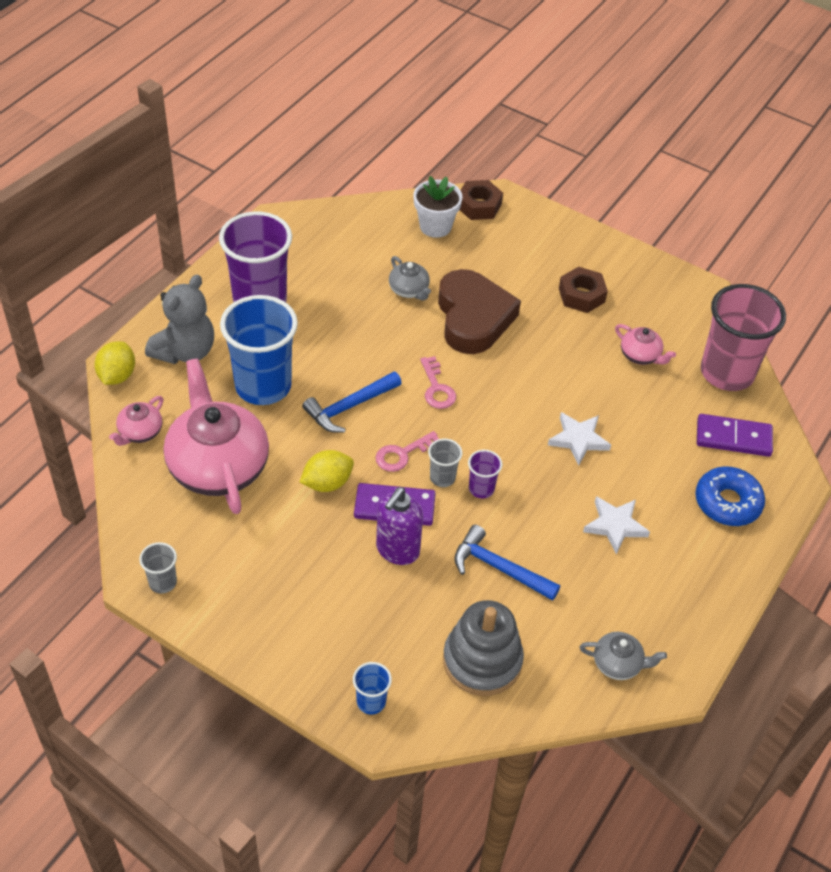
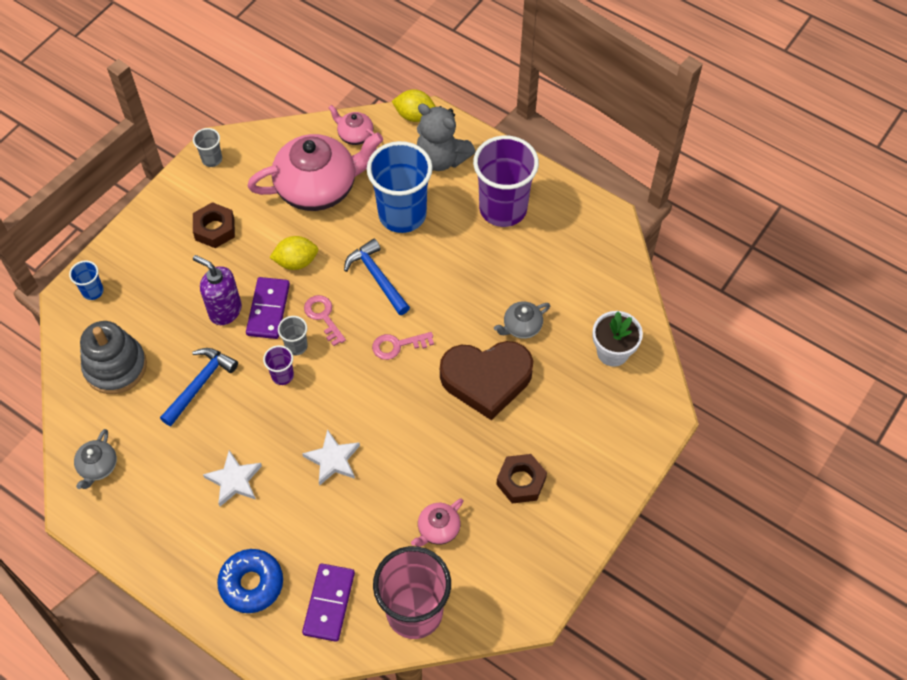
camera: 95 degrees right, 10 degrees up
yellow lemon [300,450,354,492] -> yellow lemon turned 75 degrees counterclockwise [269,236,318,270]
brown nut [460,180,503,220] -> brown nut moved to [193,202,235,248]

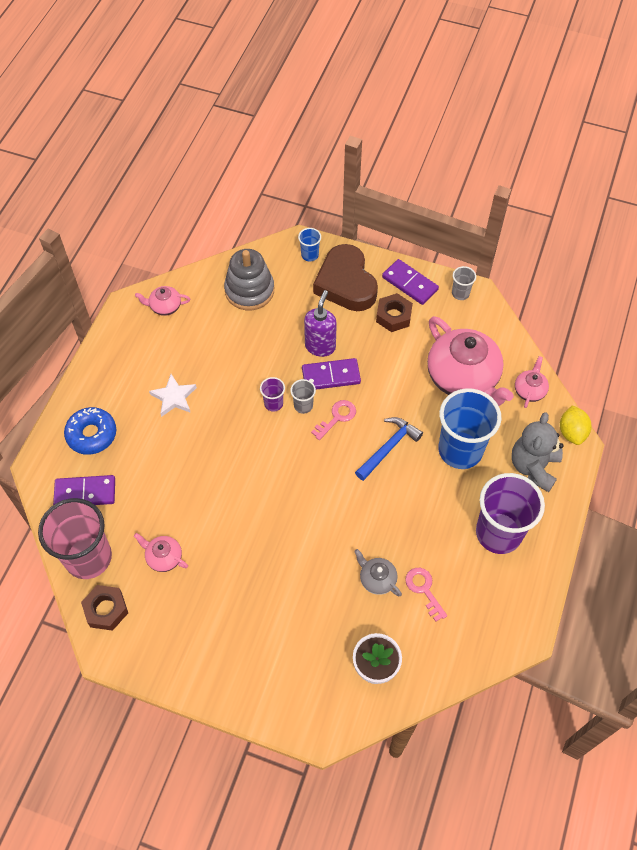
camera: 75 degrees right, 0 degrees up
grey teapot [74,429,117,489] -> pink teapot [135,286,190,316]
blue hammer [160,348,238,426] -> none
yellow lemon [269,236,318,270] -> none
white star [302,429,360,486] -> none
pink key [372,332,434,360] -> pink key moved to [405,568,447,622]
brown heart [440,341,533,420] -> brown heart moved to [313,244,378,311]
brown nut [496,454,547,503] -> brown nut moved to [81,585,128,631]
none -> purple domino [382,259,439,305]

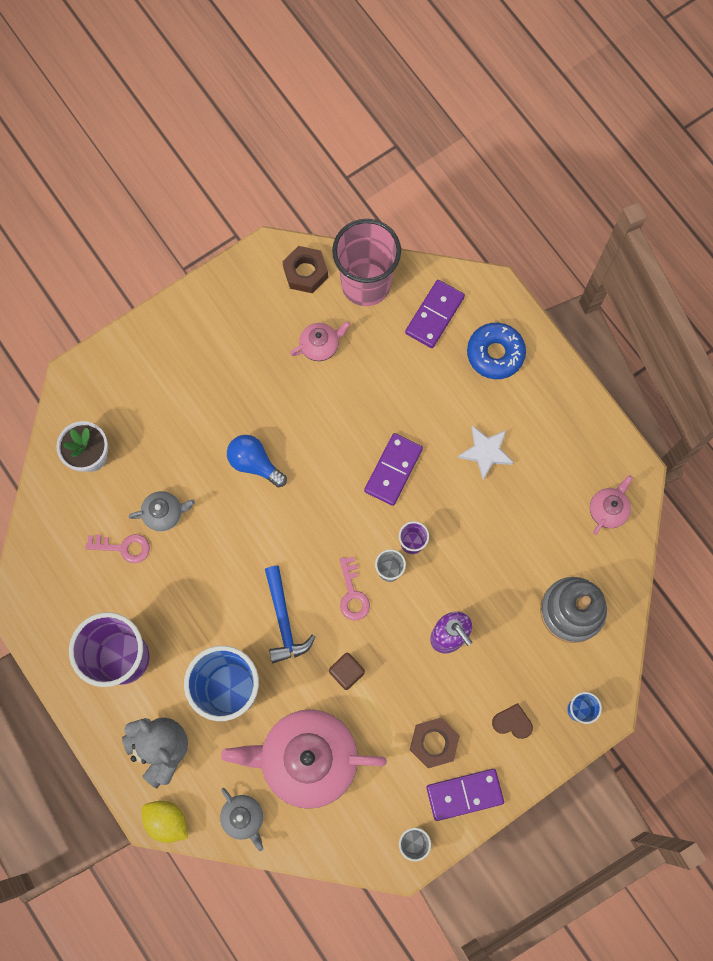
camera: 125 degrees right, 15 degrees up
purple domino [302,358,361,389] -> purple domino moved to [364,433,423,506]
brown heart [313,244,378,311] -> brown heart [492,703,533,739], size x0.41
pink teapot [515,356,549,408] -> grey teapot [220,788,264,851]
none -> blue light bulb [227,435,287,488]
none -> brown cube [329,653,365,690]

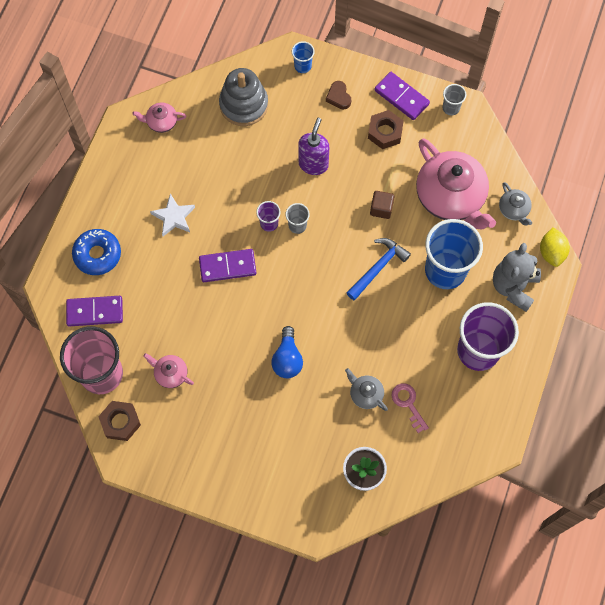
camera: 125 degrees left, 5 degrees down
grey teapot [220,788,264,851] -> grey teapot turned 135 degrees clockwise [499,182,532,226]
pink key [339,557,370,621] -> none

